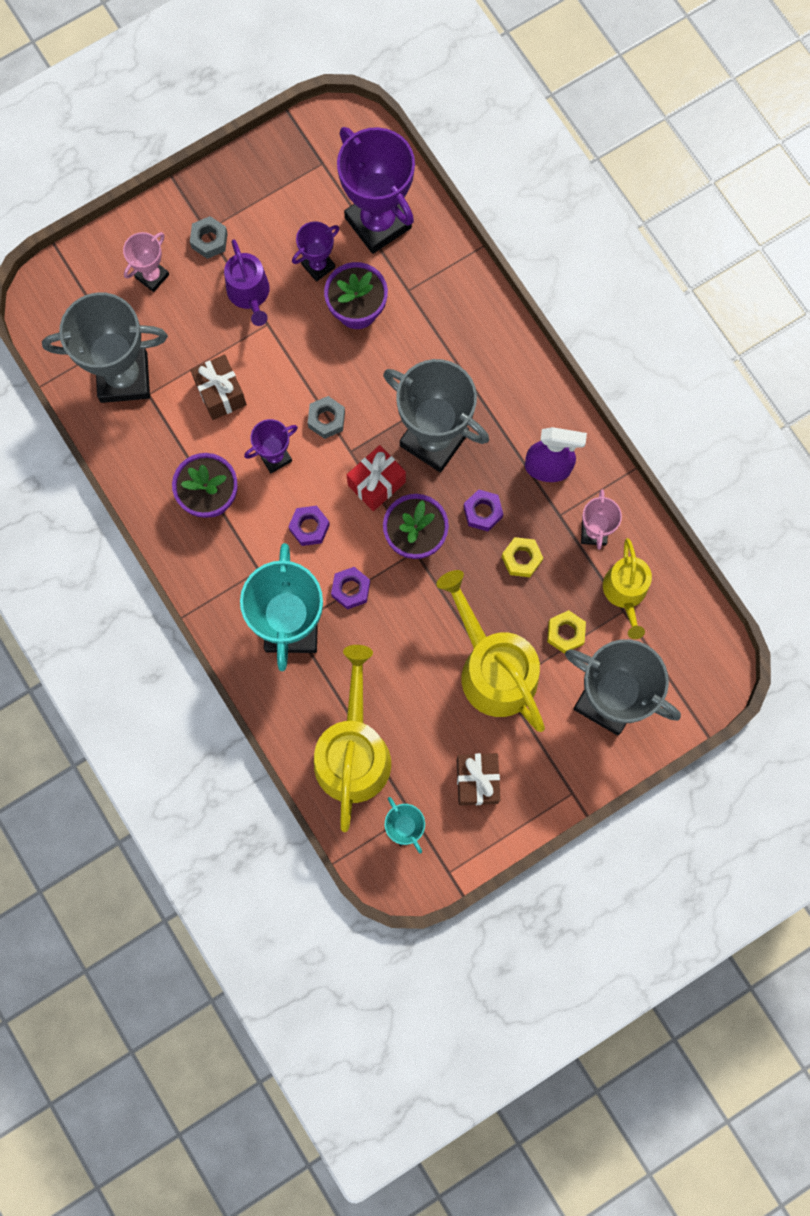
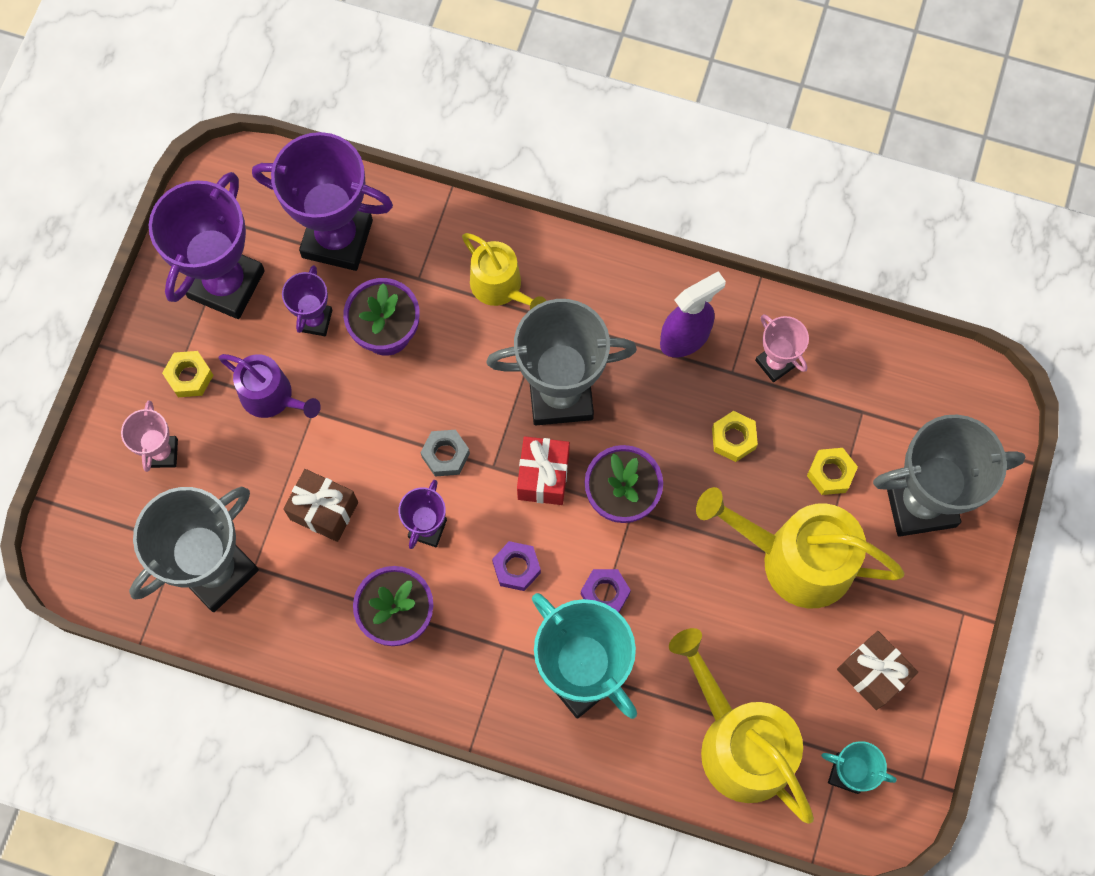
camera: 40 degrees left, 5 degrees down
grey nut [190,216,228,259] -> yellow nut [162,351,214,397]
purple nut [464,489,503,531] -> none
yellow watering can [603,538,652,639] -> yellow watering can moved to [462,233,546,310]
none -> purple trophy [149,172,265,319]

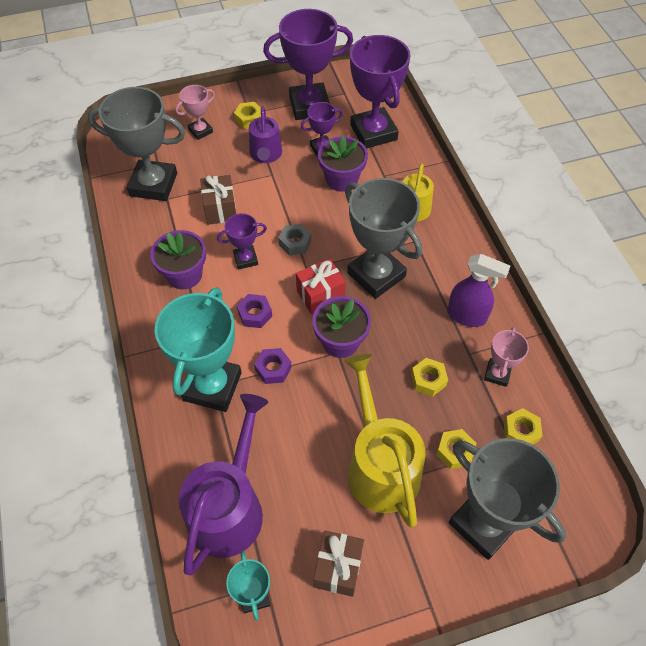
camera: 55 degrees right, 15 degrees down
yellow watering can [669,628,814,824] -> purple watering can [179,394,268,575]
none -> yellow nut [504,408,543,444]

